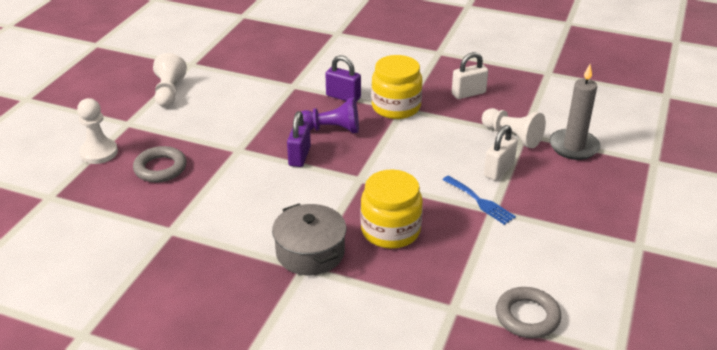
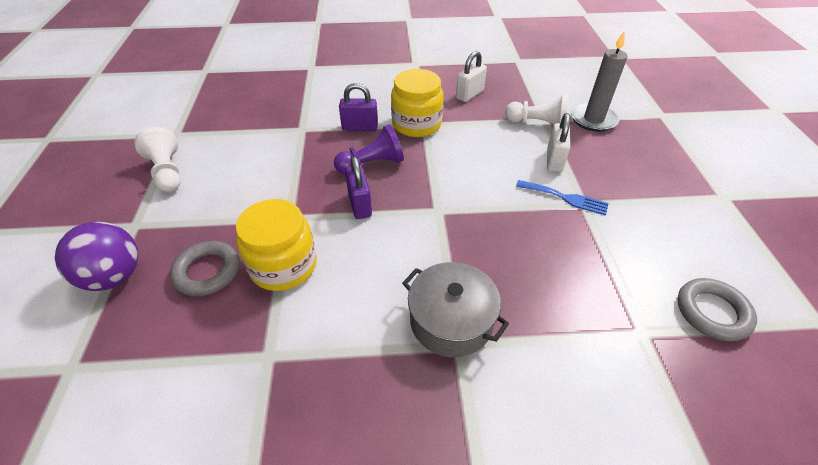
camera: 25 degrees left, 10 degrees up
white pawn [77,98,118,164] -> purple ball [55,222,138,291]
yellow jar [361,170,423,249] -> yellow jar moved to [236,199,317,291]

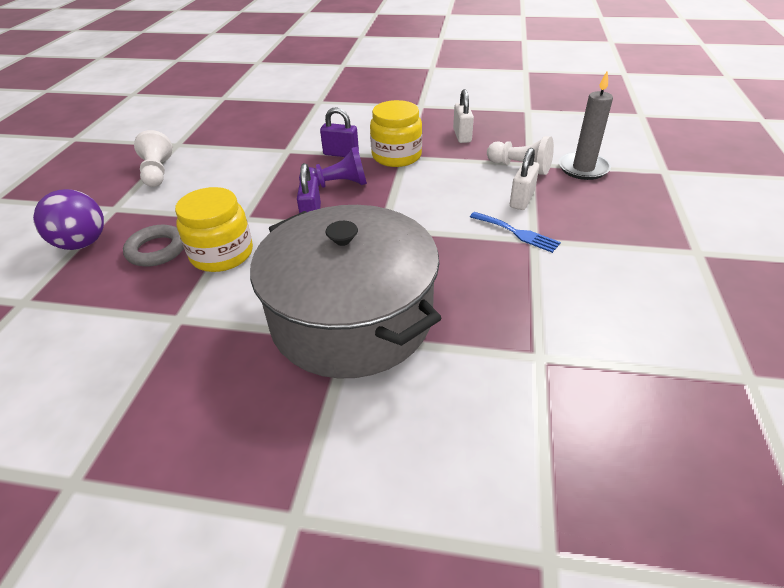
camera: 15 degrees right, 5 degrees down
grey pot [402,262,509,357] -> grey pot [250,205,441,378], size x1.98
white padlock [456,51,487,102] -> white padlock turned 60 degrees counterclockwise [453,89,474,143]
grey ring [677,278,757,342] -> none

